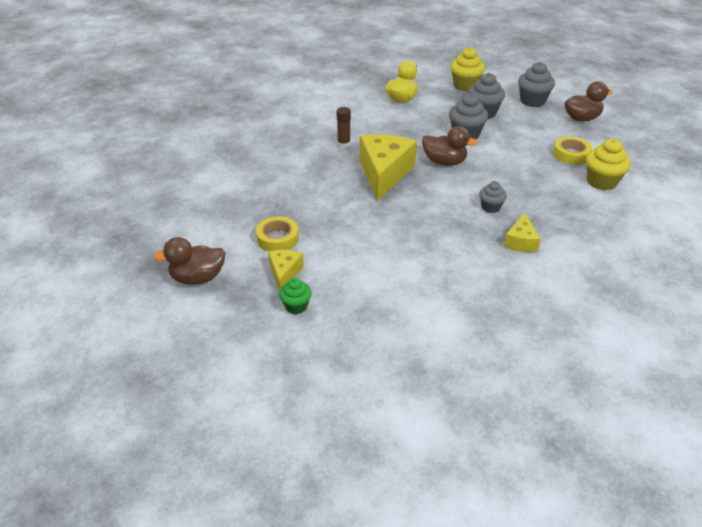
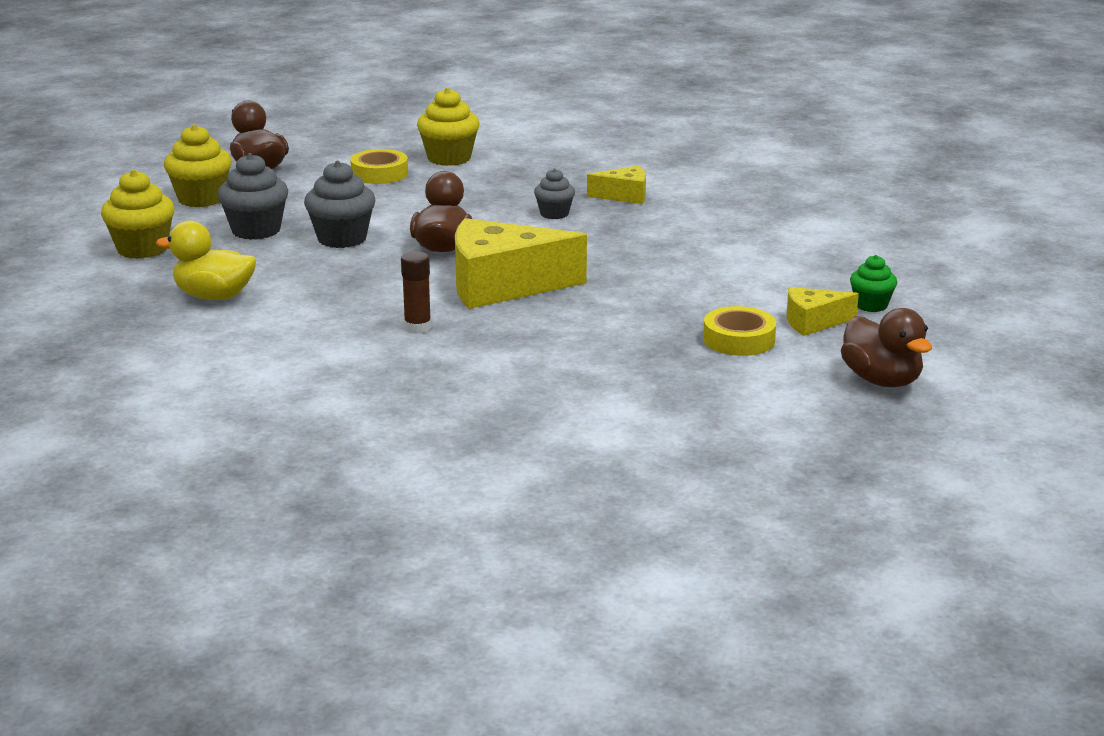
camera: 105 degrees left, 15 degrees down
grey cupcake [518,62,555,107] -> yellow cupcake [164,124,232,207]

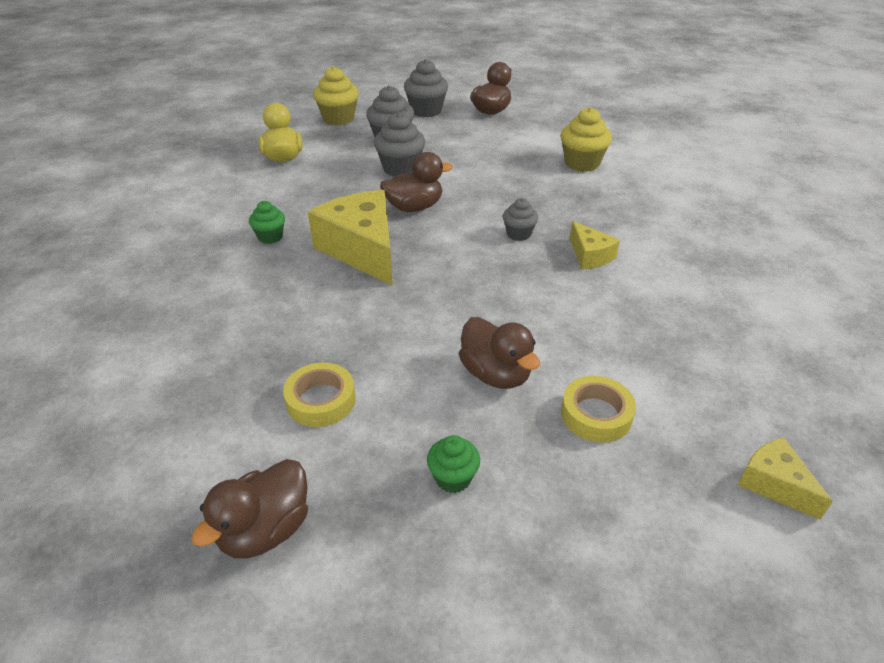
camera: 65 degrees right, 15 degrees up
yellow cupcake [164,124,232,207] -> grey cupcake [404,59,448,117]
yellow tape [350,149,408,184] -> yellow tape moved to [561,376,636,443]
brown glue stick [401,251,431,334] -> green cupcake [249,201,285,244]
yellow cheese [787,287,859,336] -> yellow cheese moved to [738,438,833,520]
none -> brown duck [459,317,540,389]

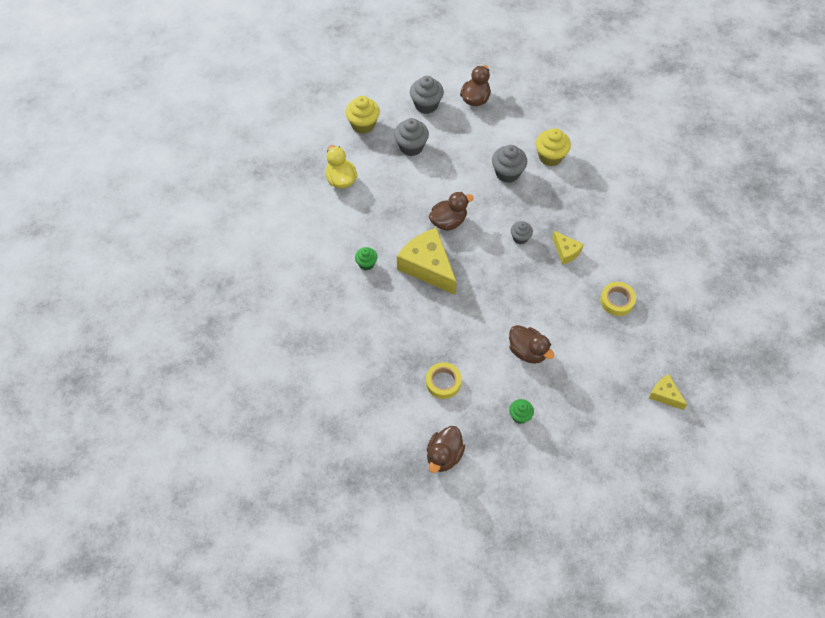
camera: 10 degrees left, 20 degrees up
grey cupcake [374,112,425,177] -> grey cupcake moved to [492,145,527,183]
yellow tape [561,376,636,443] -> yellow tape moved to [600,282,636,316]

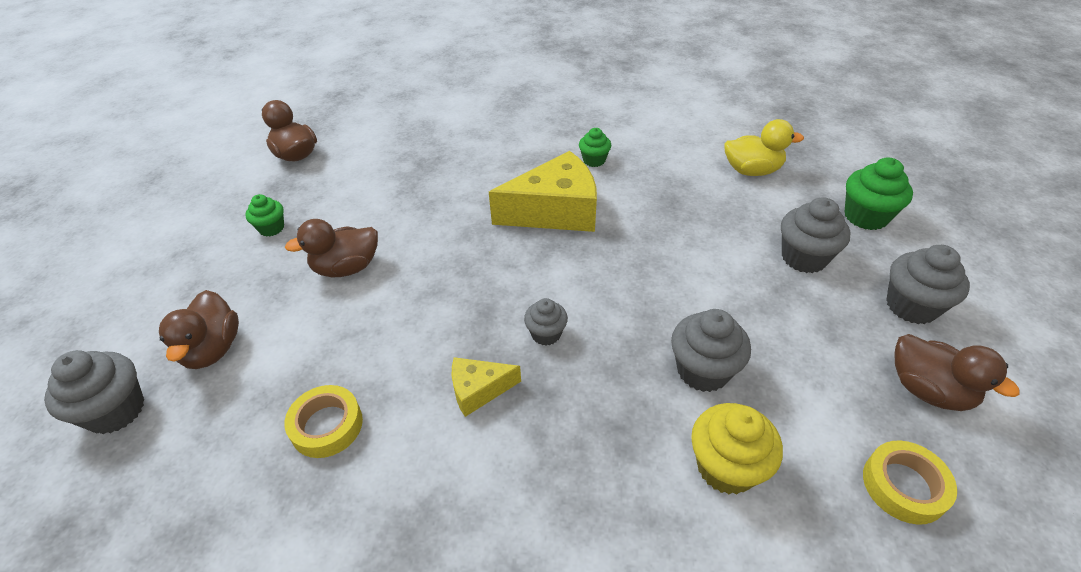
camera: 115 degrees right, 15 degrees down
yellow cupcake [345,96,380,134] -> green cupcake [844,158,913,230]
yellow tape [426,362,462,399] -> yellow tape moved to [863,441,957,525]
brown duck [429,192,473,231] -> brown duck moved to [159,290,239,369]
yellow cheese [649,374,687,410] -> grey cupcake [44,350,144,434]

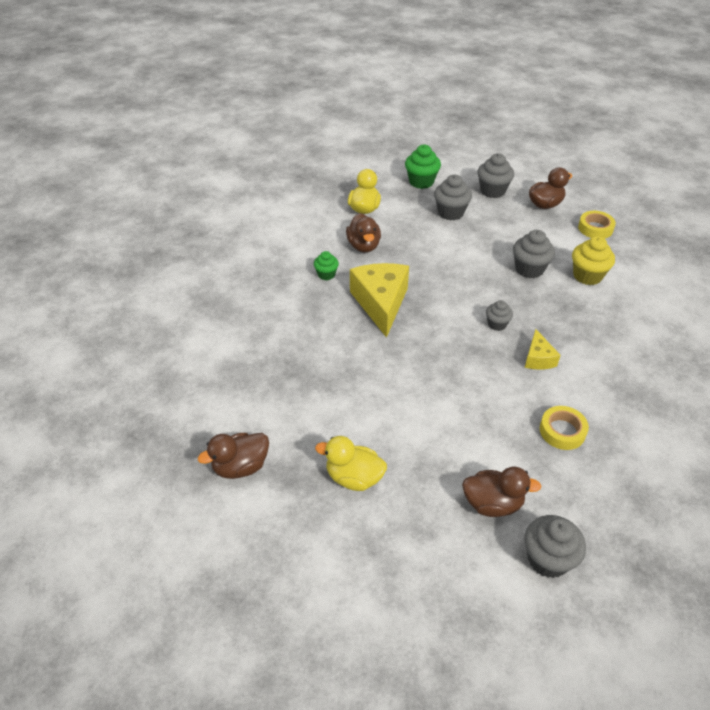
camera: 80 degrees left, 0 degrees up
green cupcake [246,194,284,237] -> yellow duck [315,436,387,491]
brown duck [285,219,378,277] -> brown duck moved to [346,213,381,252]

